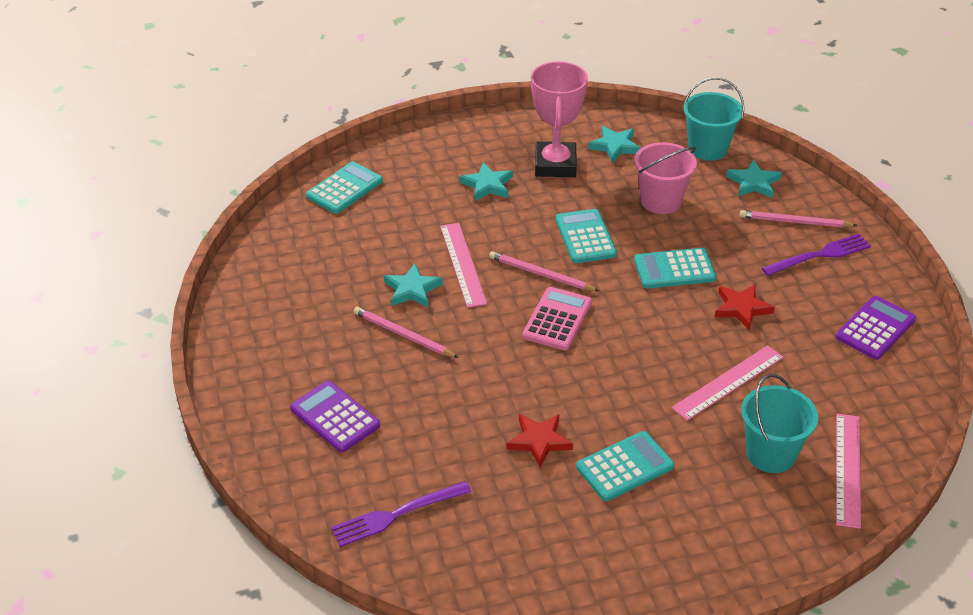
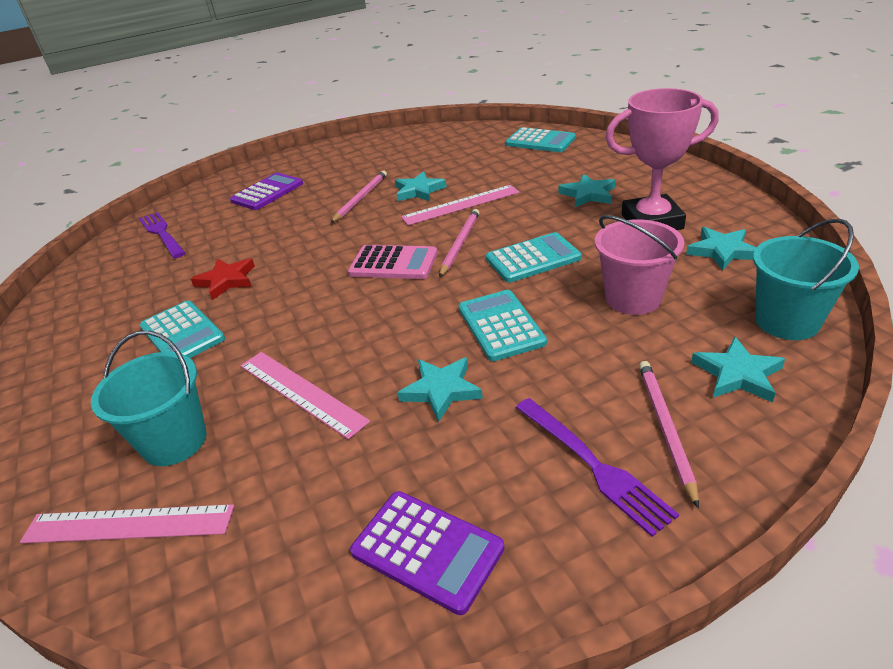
camera: 85 degrees right, 5 degrees down
red star [715,284,775,330] -> turquoise star [397,357,483,422]

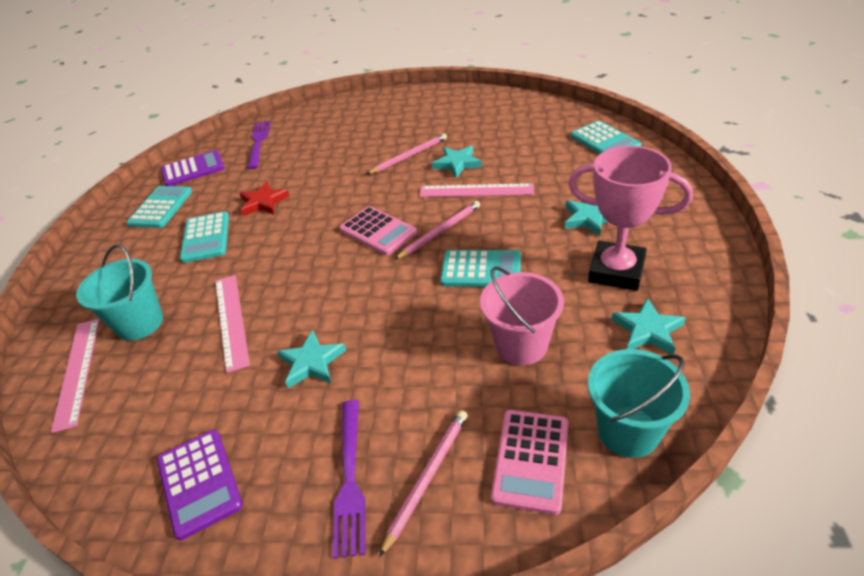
camera: 30 degrees right, 5 degrees up
pink ruler [20,504,234,543] -> pink ruler turned 45 degrees clockwise [51,319,99,433]
purple calculator [230,173,303,210] -> purple calculator moved to [161,150,225,186]
turquoise calculator [458,290,547,361] -> turquoise calculator moved to [127,186,192,228]
turquoise star [691,337,785,403] -> pink calculator [491,410,569,515]

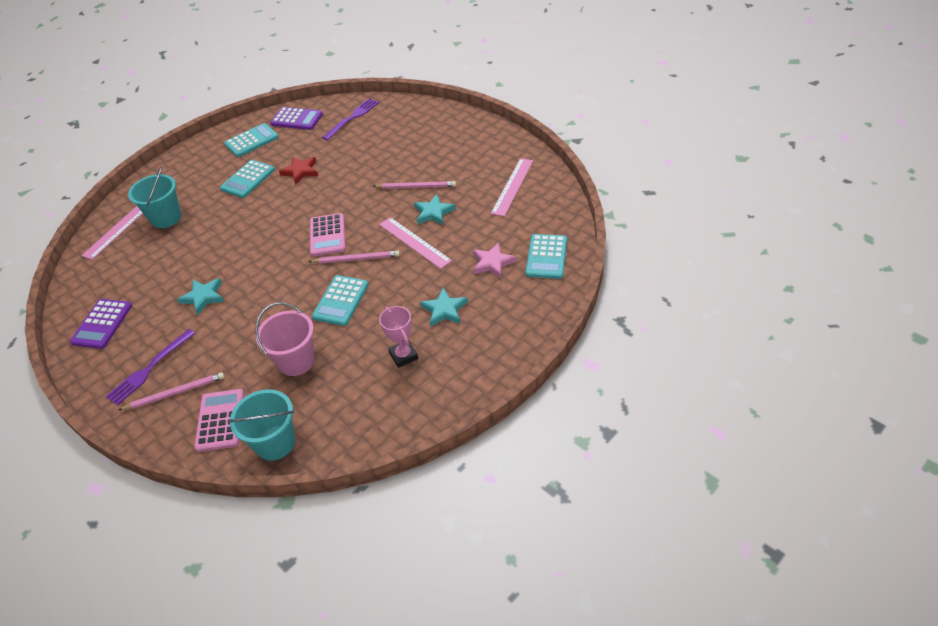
camera: 40 degrees right, 5 degrees up
pink ruler [215,275,250,373] -> pink ruler moved to [491,158,533,217]
turquoise calculator [440,250,521,287] -> turquoise calculator turned 60 degrees clockwise [312,275,369,326]
pink calculator [491,410,569,515] -> pink calculator turned 120 degrees clockwise [194,389,244,452]
pink trophy [568,146,693,291] -> pink trophy [379,306,418,368], size x0.59
turquoise star [611,298,686,355] -> none
none -> pink star [473,242,517,279]

